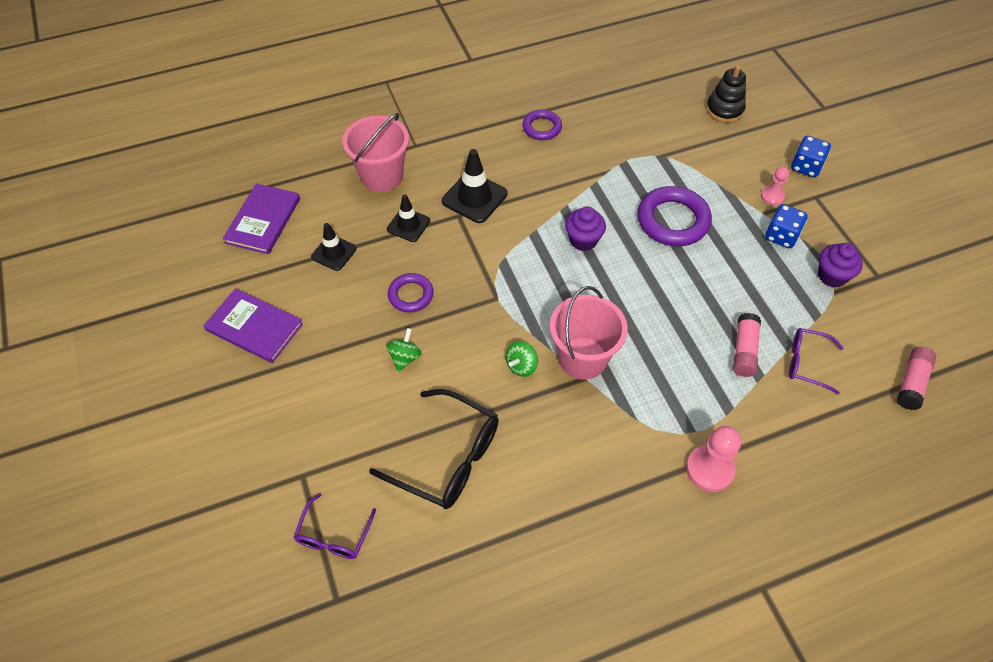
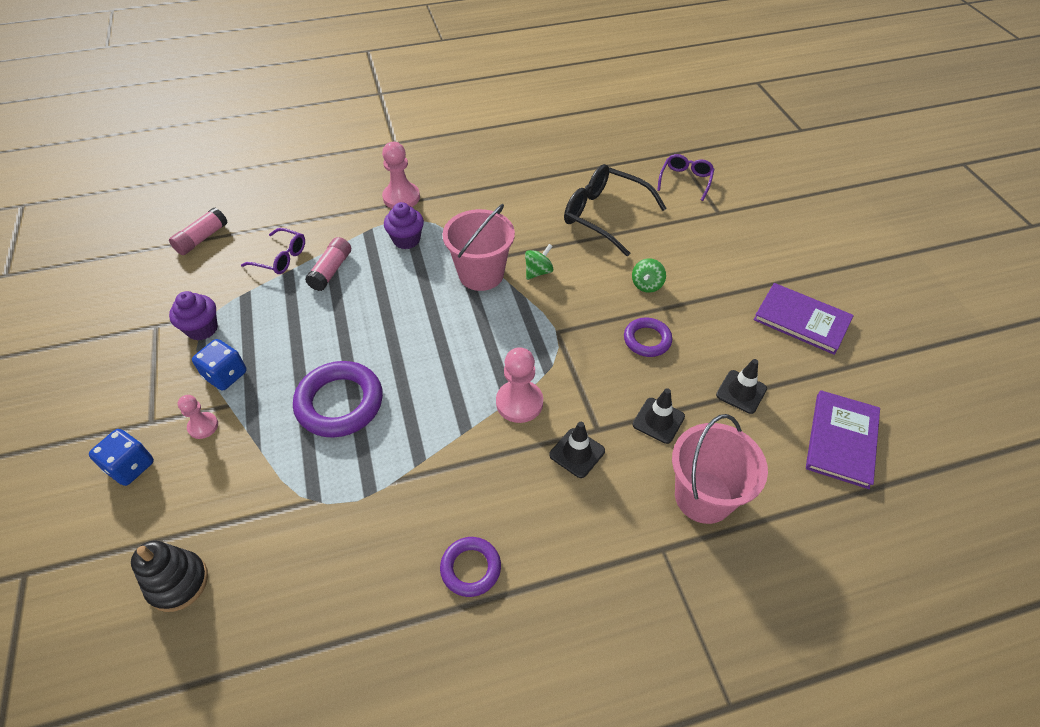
camera: 175 degrees left, 5 degrees down
black traffic cone [442,149,508,223] -> black traffic cone [549,422,605,478], size x0.65
purple cupcake [565,207,606,251] -> purple cupcake moved to [384,202,424,249]
none -> pink pawn [496,347,543,423]

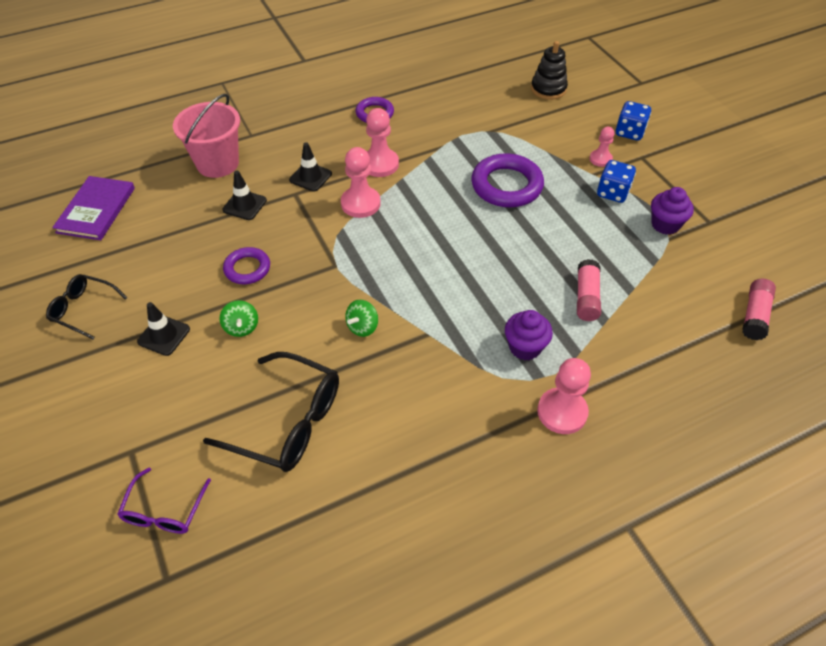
camera: 170 degrees right, 0 degrees up
purple glasses [241,228,305,274] -> none
pink bucket [442,204,515,291] -> none
green spinning top [632,258,666,293] -> green spinning top turned 150 degrees clockwise [220,300,258,337]
black traffic cone [716,359,767,414] -> black traffic cone moved to [137,302,190,356]
purple book [754,283,854,355] -> black glasses [46,274,127,339]
none -> pink pawn [366,108,399,177]

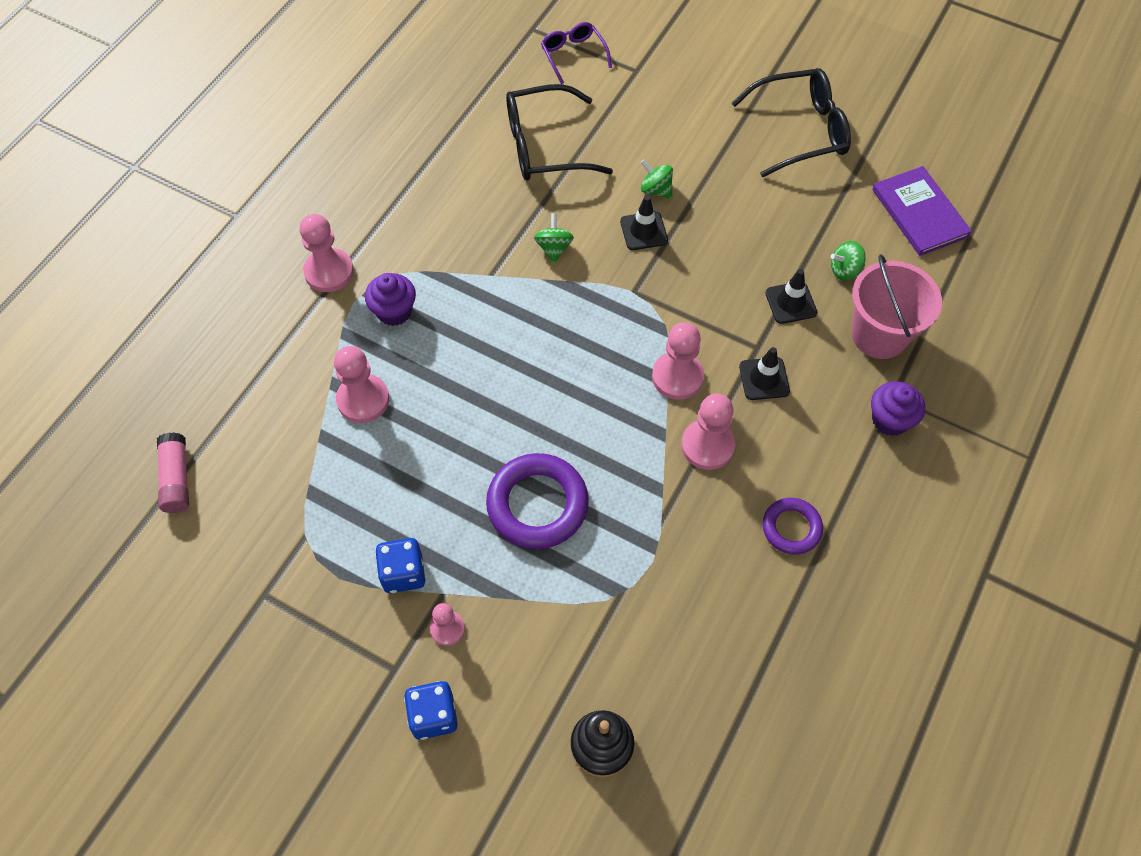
camera: 145 degrees right, 10 degrees up
black glasses [46,274,127,339] -> black glasses [732,68,851,177], size x1.72
black traffic cone [137,302,190,356] -> black traffic cone moved to [620,196,668,250]
purple ring [223,247,270,284] -> none
pink glue stick [577,259,601,321] -> pink pawn [334,346,389,423]
purple cupcake [651,187,694,235] -> purple cupcake moved to [871,381,925,436]
none -> green spinning top [831,241,866,281]

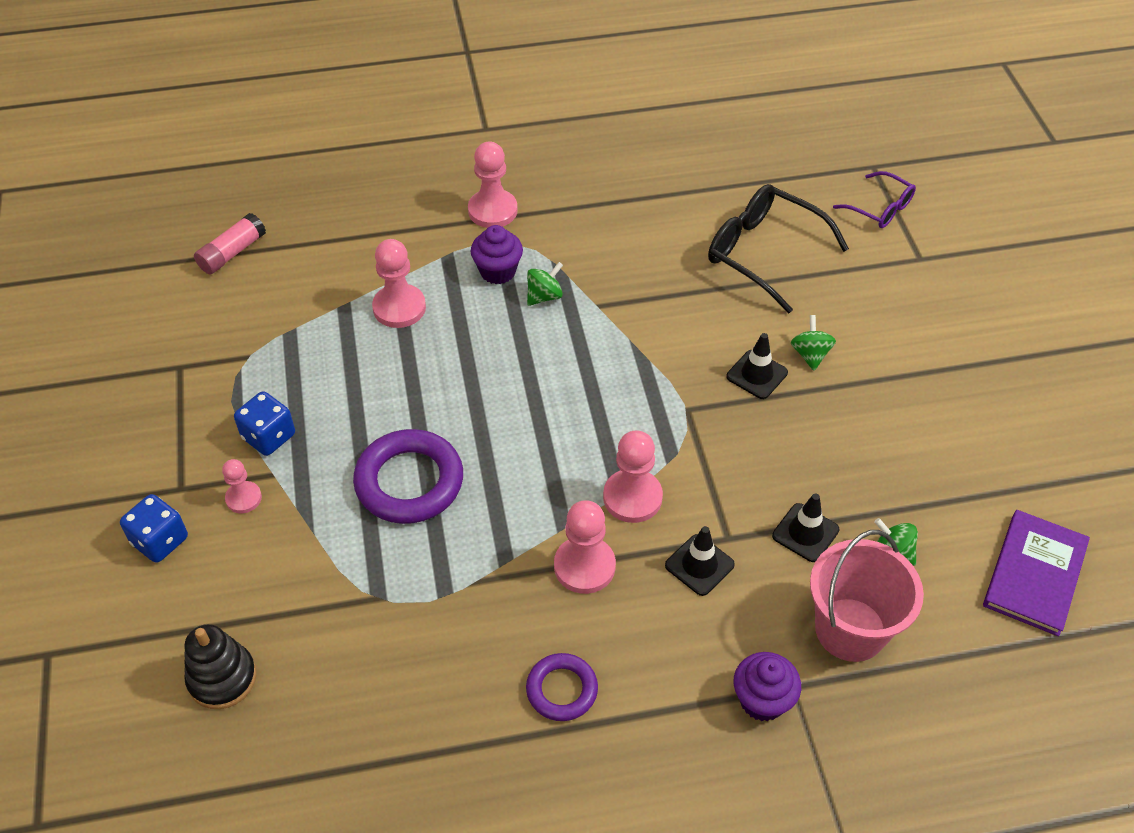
camera: 50 degrees right, 10 degrees down
green spinning top [534,213,574,264] -> green spinning top moved to [527,262,563,306]
purple glasses [541,22,612,84] -> purple glasses turned 105 degrees clockwise [833,171,916,228]
black glasses [732,68,851,177] -> none

